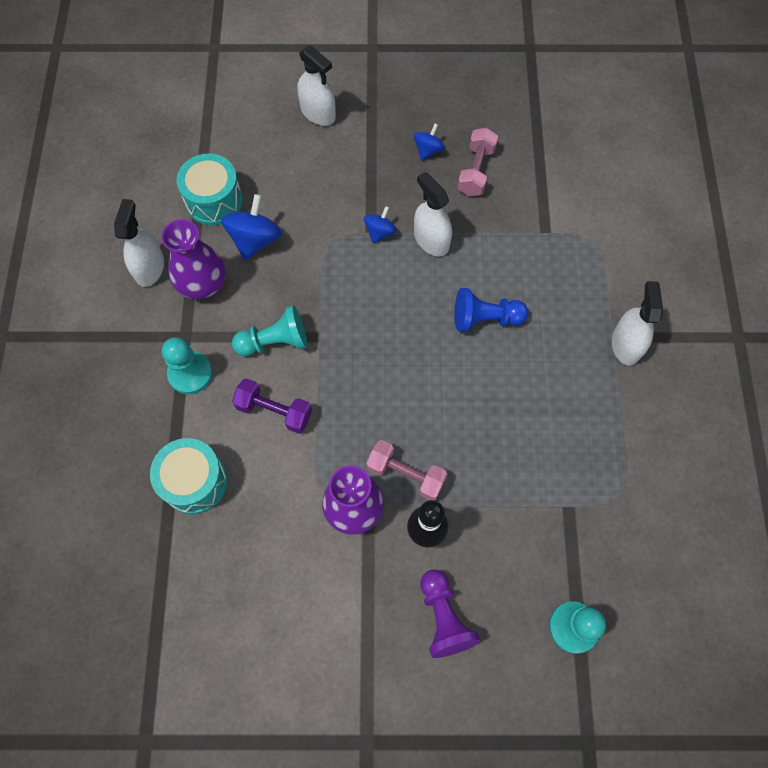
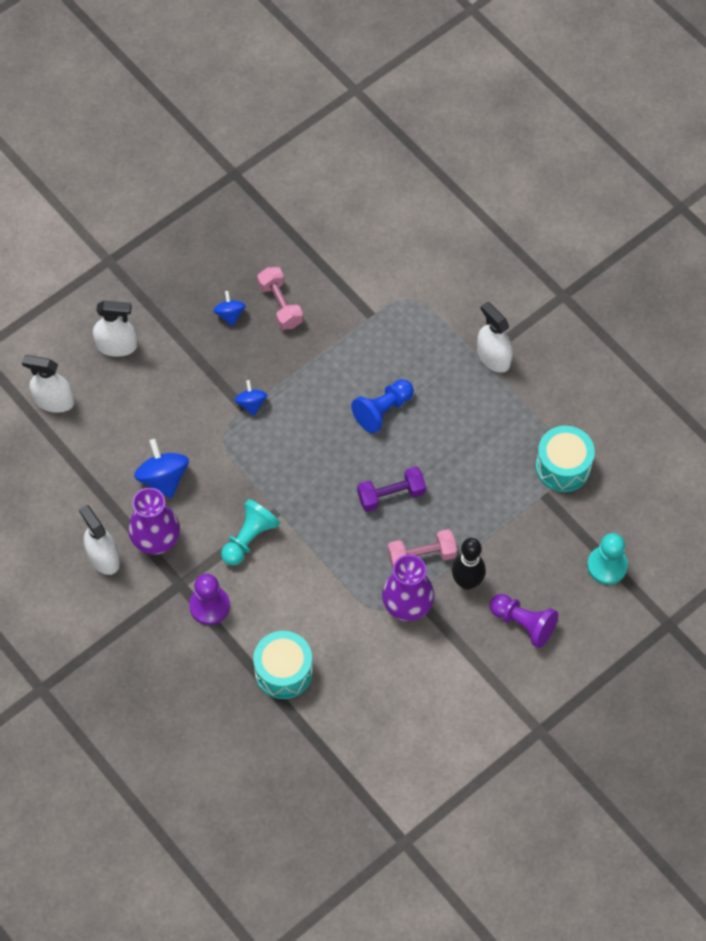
camera: 40 degrees left, 5 degrees down
turquoise pawn [162,337,212,394] -> purple pawn [189,574,230,625]
turquoise drum [177,153,243,225] -> turquoise drum moved to [536,426,595,492]
purple dumbbell [232,378,312,434] -> purple dumbbell moved to [357,466,426,512]
white spray bottle [414,172,452,257] -> white spray bottle moved to [22,355,74,413]

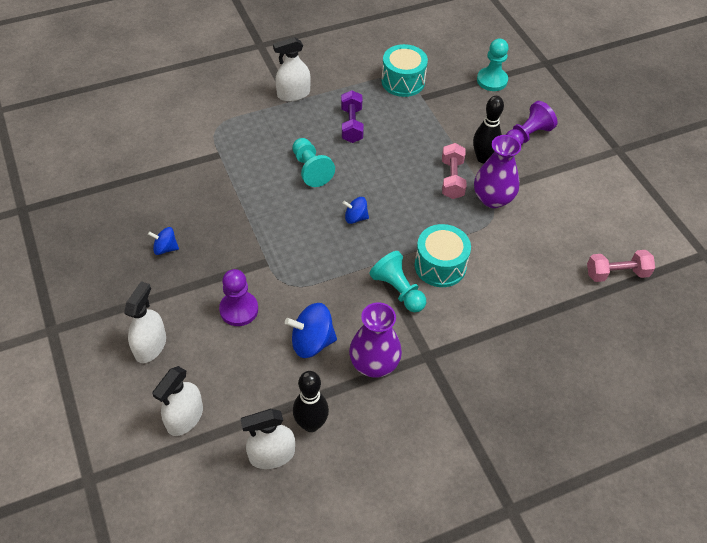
camera: 75 degrees left, 10 degrees down
white spray bottle [79,505,120,575] -> white spray bottle moved to [241,409,295,469]
purple pawn [189,574,230,625] -> purple pawn moved to [219,269,258,326]
blue spinning top [235,380,267,416] -> blue spinning top moved to [342,197,369,224]
turquoise drum [253,631,313,699] -> turquoise drum moved to [414,224,471,287]
pink dumbbell [257,267,303,330] -> pink dumbbell moved to [587,250,655,282]
blue pawn [351,379,414,433] -> turquoise pawn [292,138,335,187]
purple dumbbell [357,466,426,512] -> purple dumbbell moved to [341,90,364,143]
none -> black bowling pin [293,371,329,432]

